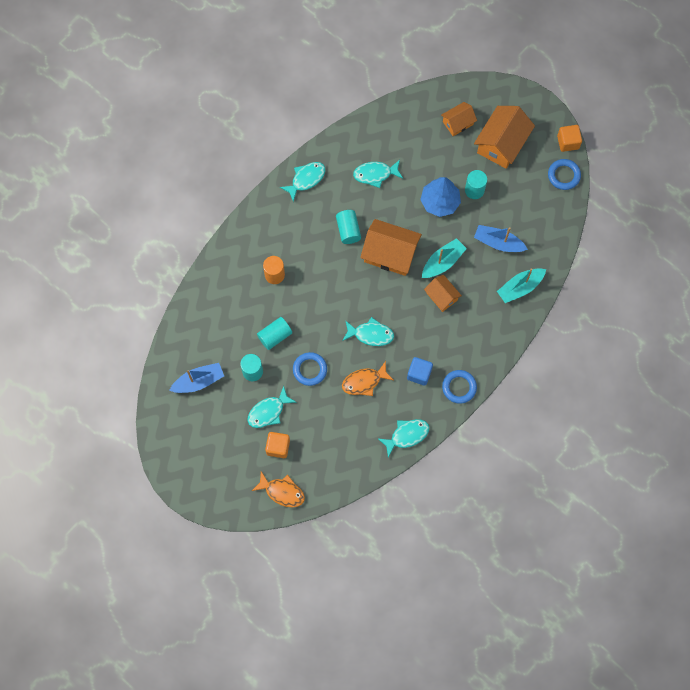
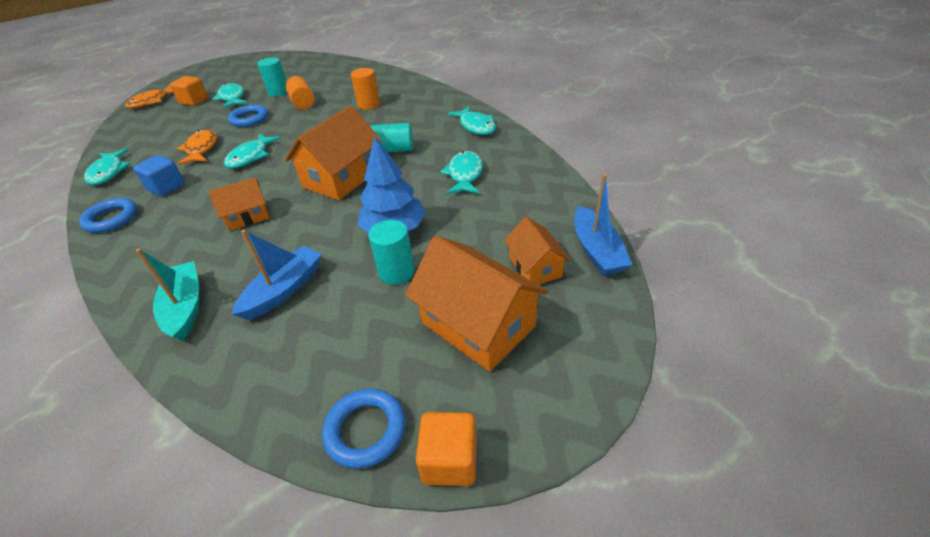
camera: 105 degrees right, 30 degrees down
blue boat [169,363,224,393] -> blue boat moved to [574,174,632,275]
turquoise cylinder [257,317,292,350] -> orange cylinder [285,76,315,109]
turquoise boat [422,238,467,278] -> none

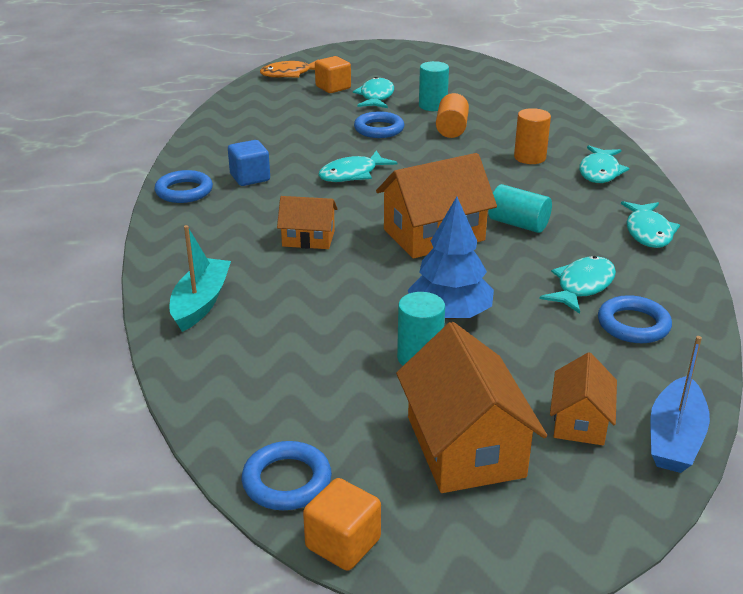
camera: 30 degrees right, 10 degrees down
turquoise fish [84,148,131,185] -> turquoise fish moved to [579,145,629,183]
orange fish [177,130,217,165] -> none
blue boat [232,229,322,320] -> none
none -> blue ring [598,295,672,343]

